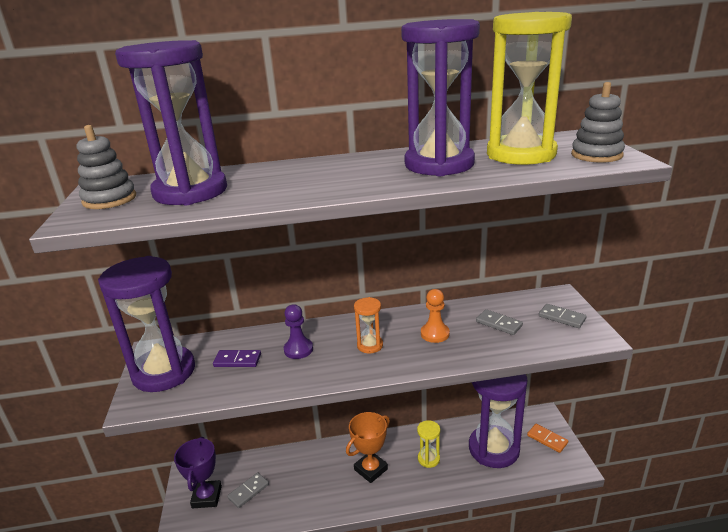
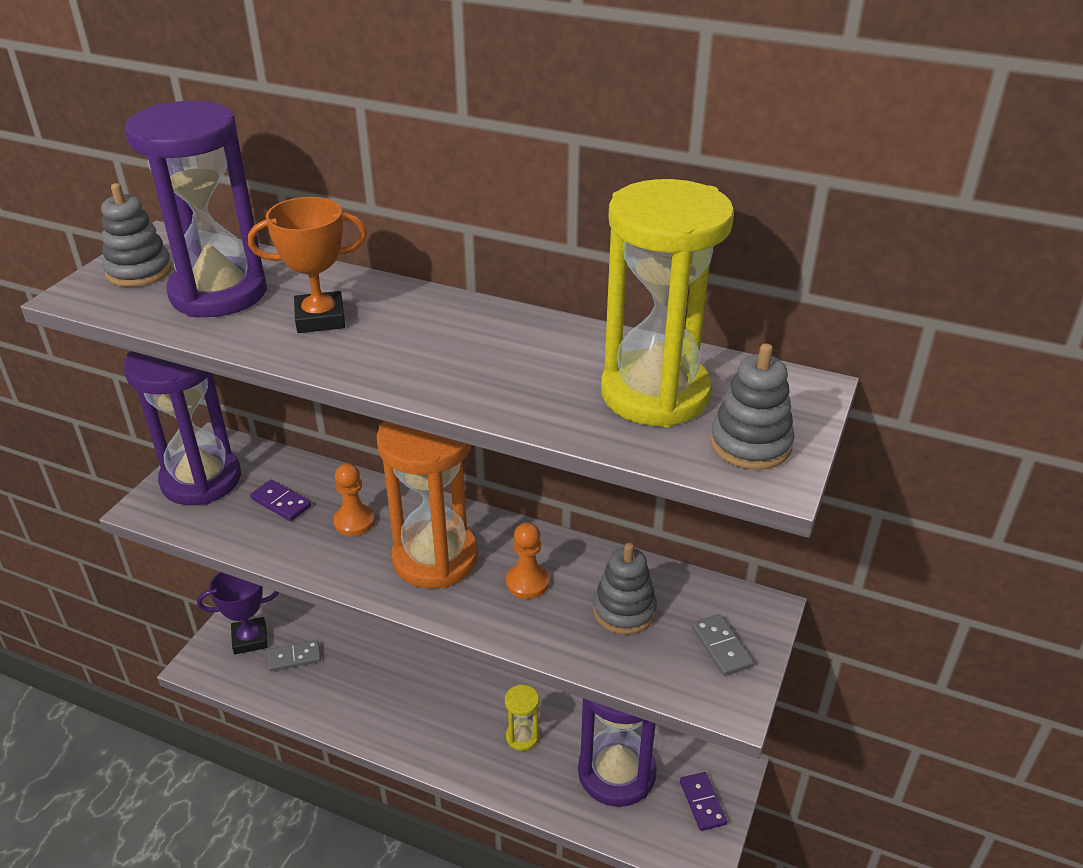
camera: 30 degrees right, 10 degrees up
purple trophy [174,437,222,509] -> purple trophy turned 45 degrees clockwise [197,572,279,654]
purple pawn [284,304,313,359] -> orange pawn [333,463,375,536]
orange trophy [346,412,390,483] -> orange trophy moved to [248,197,367,333]
orange hourglass [354,297,383,353] -> orange hourglass [377,421,478,589], size x2.27
purple hourglass [401,19,480,176] -> none
grey domino [476,309,523,335] -> grey stacking toy [593,543,657,635]
orange domino [527,424,568,453] -> purple domino [680,772,728,831]

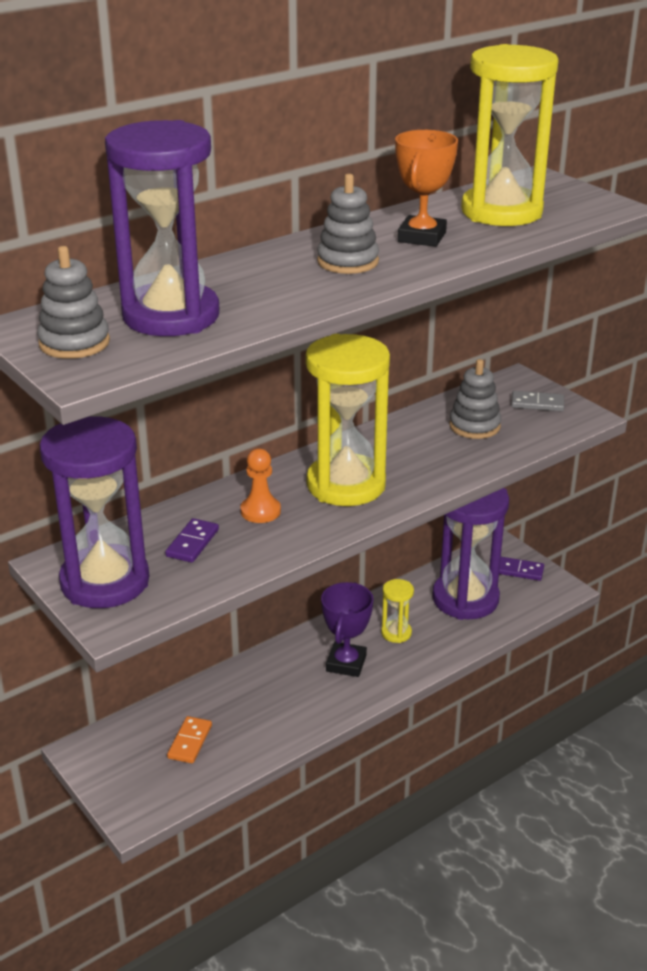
camera: 60 degrees left, 5 degrees down
purple trophy [197,572,279,654] -> purple trophy moved to [321,582,374,677]
orange trophy [248,197,367,333] -> orange trophy moved to [395,130,458,247]
purple domino [250,480,311,521] -> purple domino turned 45 degrees counterclockwise [165,518,219,563]
grey domino [267,640,321,671] -> orange domino [167,716,212,763]
orange hourglass [377,421,478,589] -> yellow hourglass [305,334,390,506]
orange pawn [506,522,549,599] -> none
grey stacking toy [710,344,795,470] -> grey stacking toy moved to [317,174,379,274]

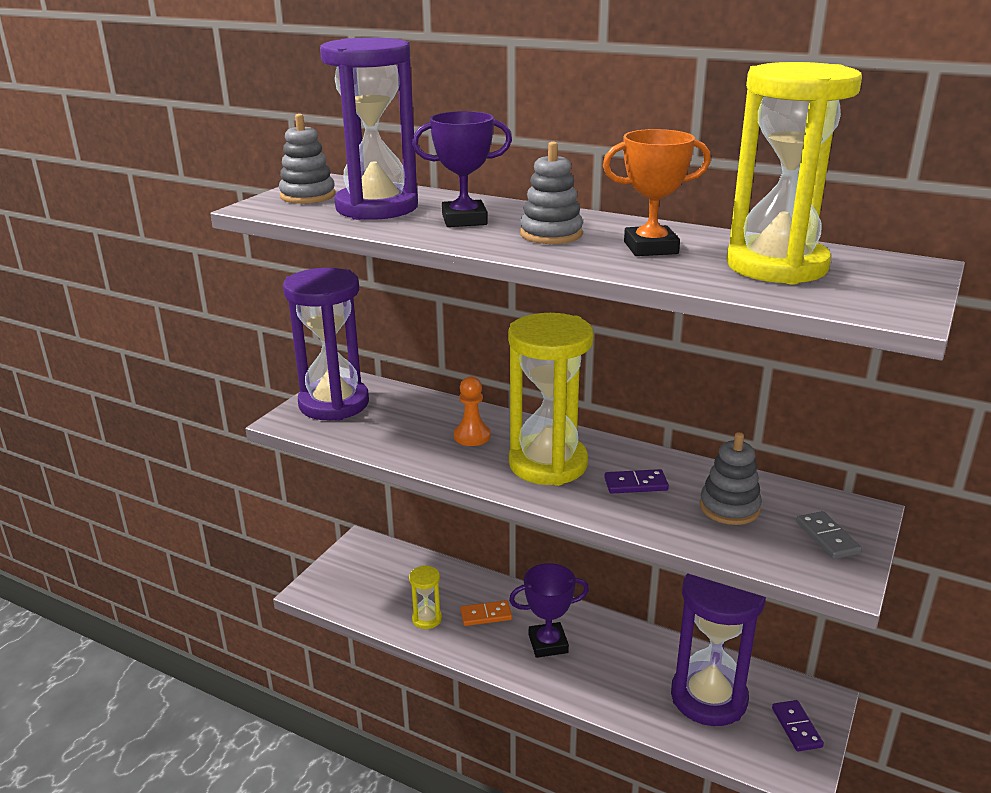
camera: 65 degrees right, 5 degrees down
purple domino [165,518,219,563] -> purple domino moved to [604,469,669,494]
orange domino [167,716,212,763] -> orange domino moved to [460,600,512,626]
yellow hourglass [381,579,414,643] -> yellow hourglass moved to [409,565,442,629]
none -> purple trophy [412,111,512,227]

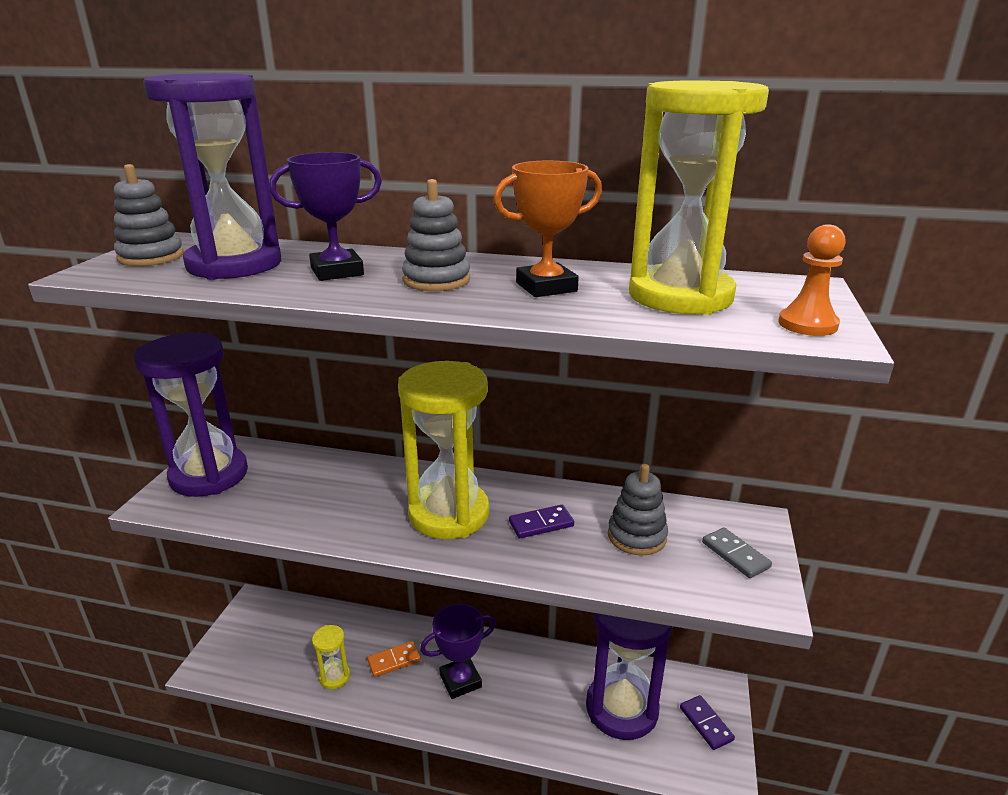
camera: 15 degrees left, 0 degrees up
orange pawn [454,376,491,446] -> orange pawn moved to [778,224,846,336]

